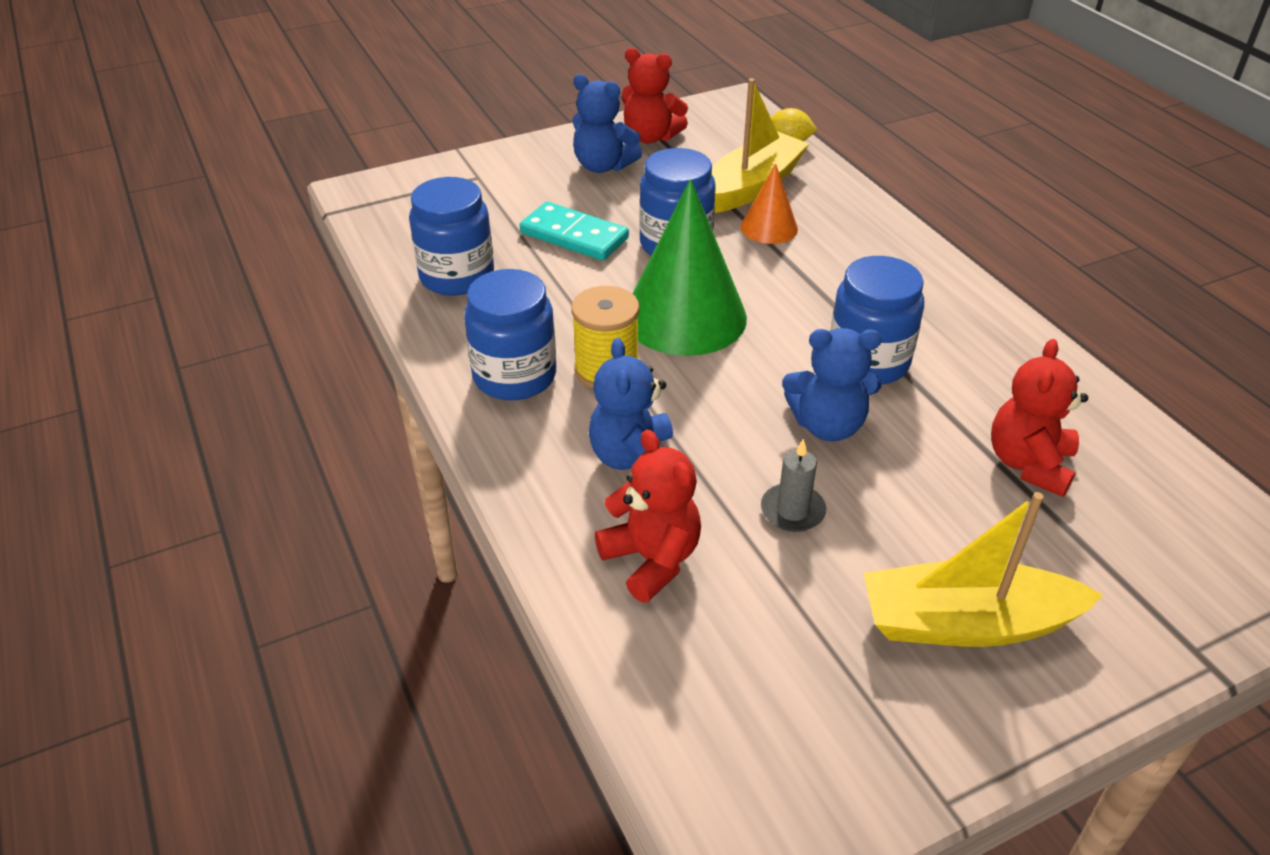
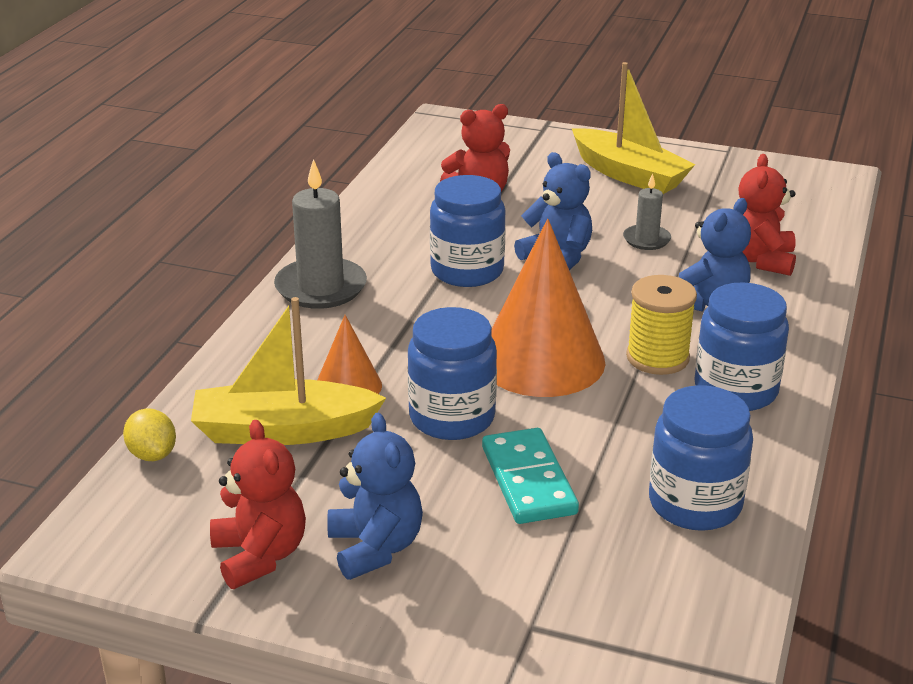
camera: 135 degrees left, 10 degrees down
green cone [633,179,747,356] -> orange cone [492,219,605,397]
none -> grey candle [274,159,367,309]

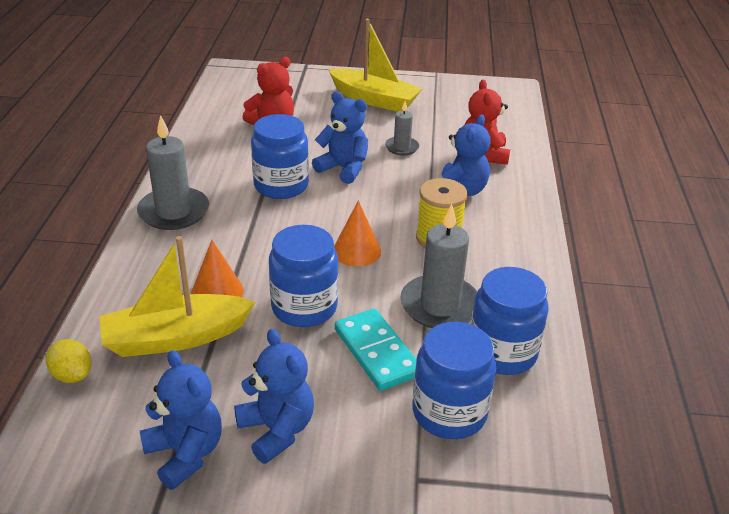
camera: 15 degrees left, 5 degrees up
red teddy bear [210,420,306,589] -> blue teddy bear [140,350,222,490]
orange cone [492,219,605,397] -> orange cone [334,200,381,267], size x0.51
blue jar [694,282,789,411] -> blue jar moved to [412,322,496,439]
none -> grey candle [400,204,477,328]

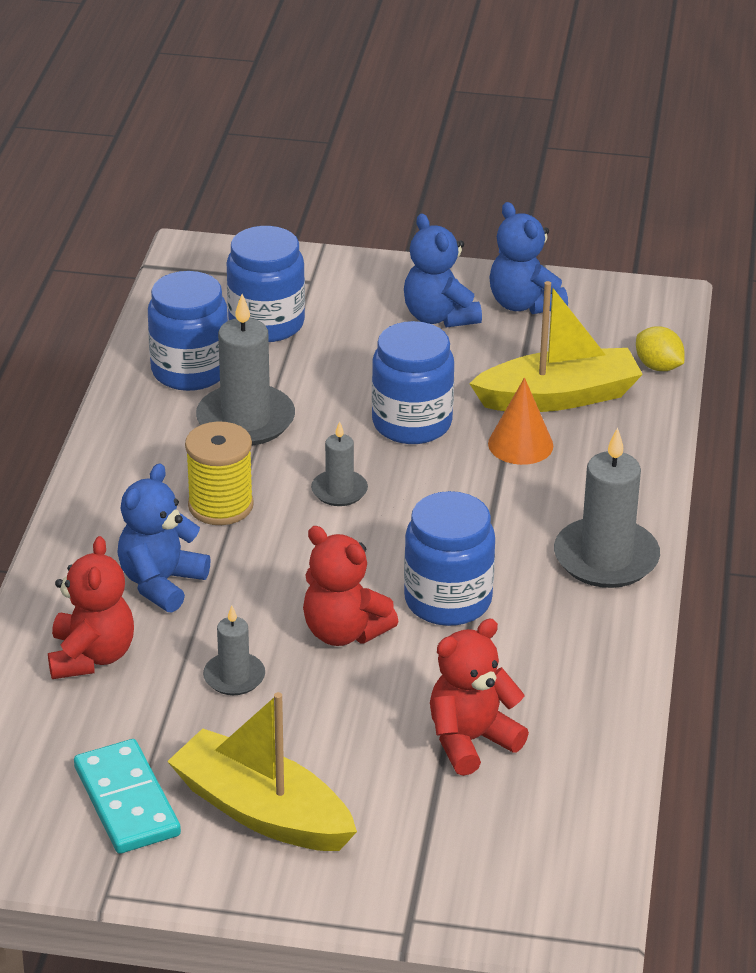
camera: 175 degrees left, 0 degrees up
blue teddy bear [312,91,368,184] -> red teddy bear [303,526,399,646]
orange cone [334,200,381,267] -> grey candle [311,421,368,506]
turquoise domino [335,309,417,391] -> turquoise domino moved to [74,739,181,854]

